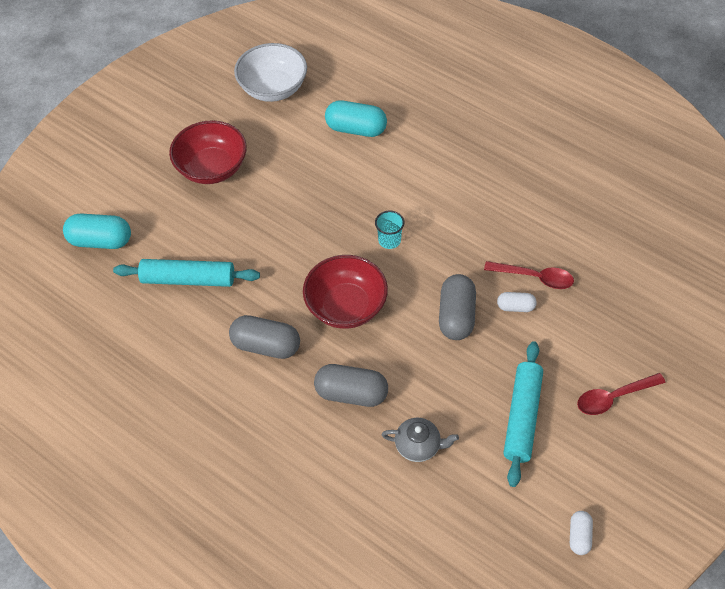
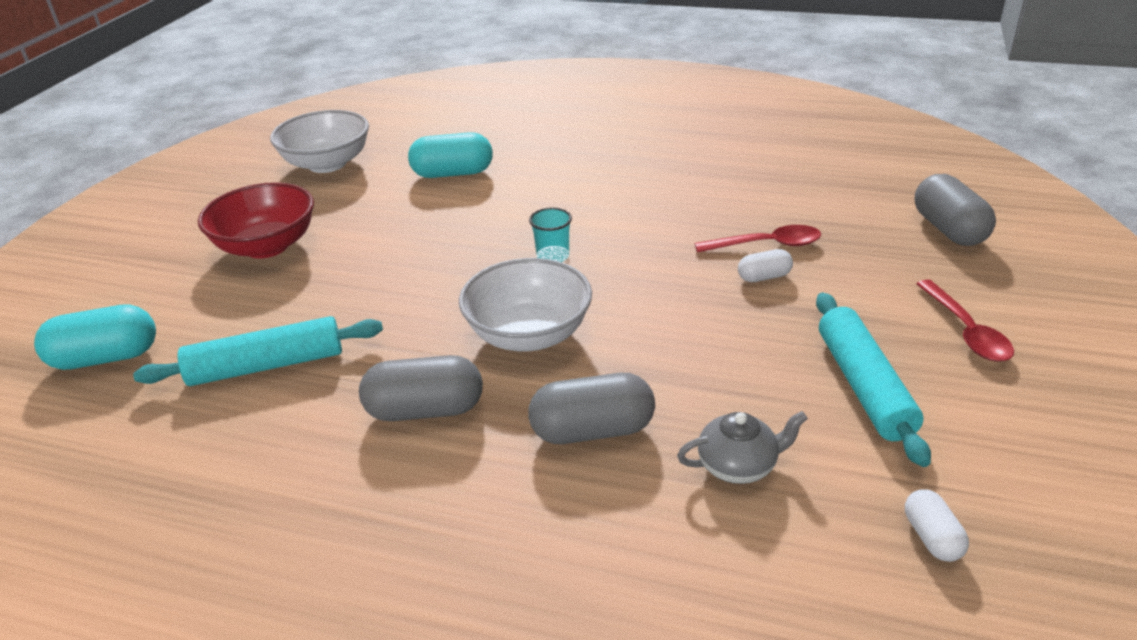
camera: 20 degrees left, 20 degrees down
red bowl [303,255,388,329] -> white bowl [459,258,592,352]
grey capsule [439,274,476,340] -> grey capsule moved to [915,174,996,246]
white capsule [570,511,593,555] -> white capsule moved to [905,489,969,562]
red spoon [577,373,665,415] -> red spoon turned 60 degrees counterclockwise [916,280,1014,362]

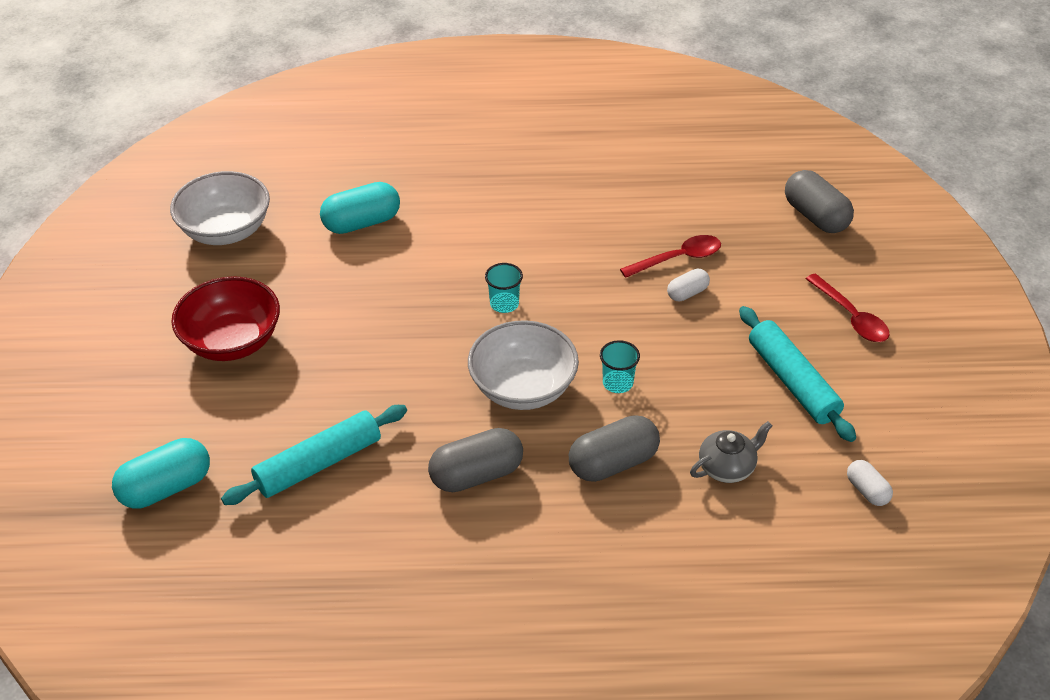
camera: 20 degrees left, 10 degrees up
none -> turquoise cup [600,340,640,393]

